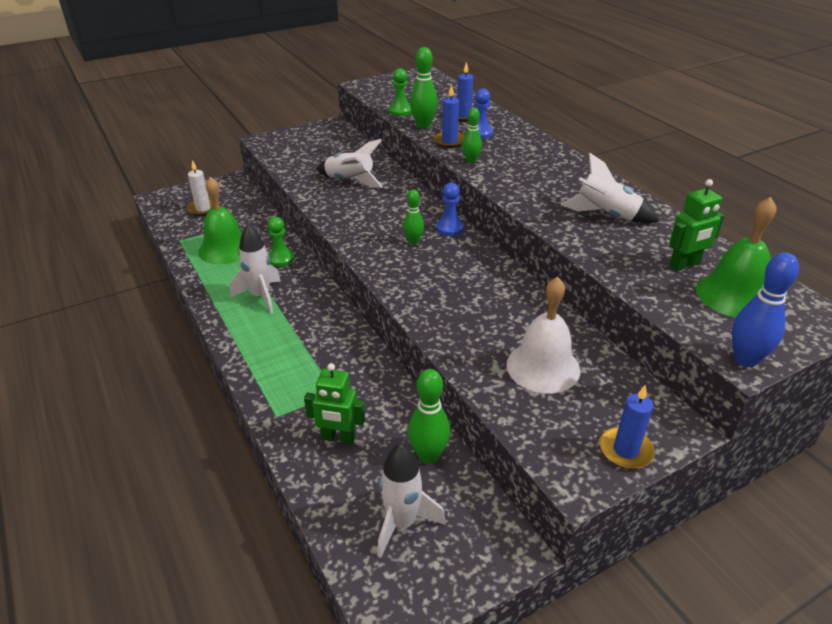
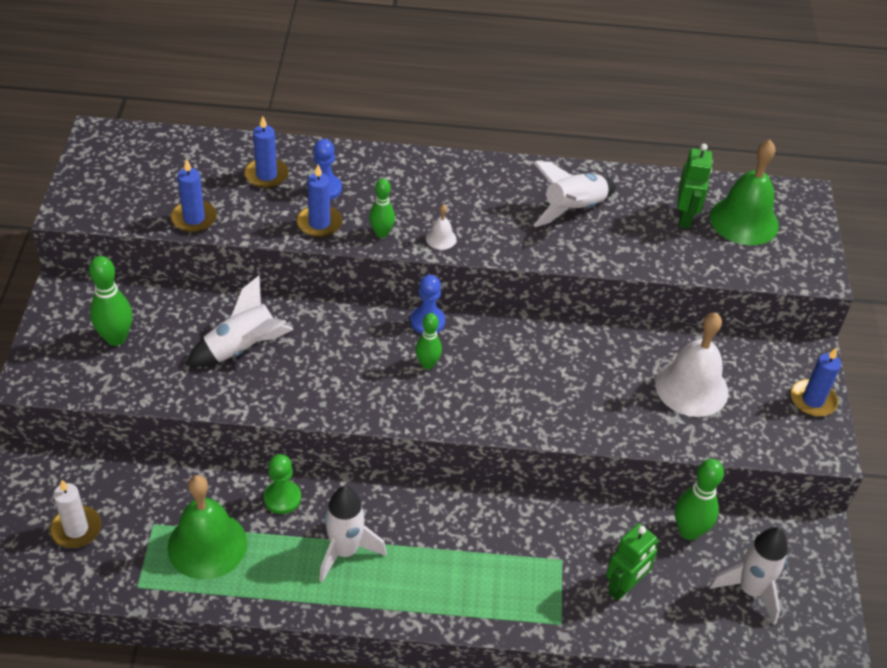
camera: 60 degrees left, 10 degrees up
green pawn [389,68,412,116] -> blue candle [170,159,217,233]
green bowling pin [410,47,438,129] -> green bowling pin moved to [89,256,133,346]
blue bowling pin [732,252,799,367] -> none
none -> white bell [426,204,457,250]

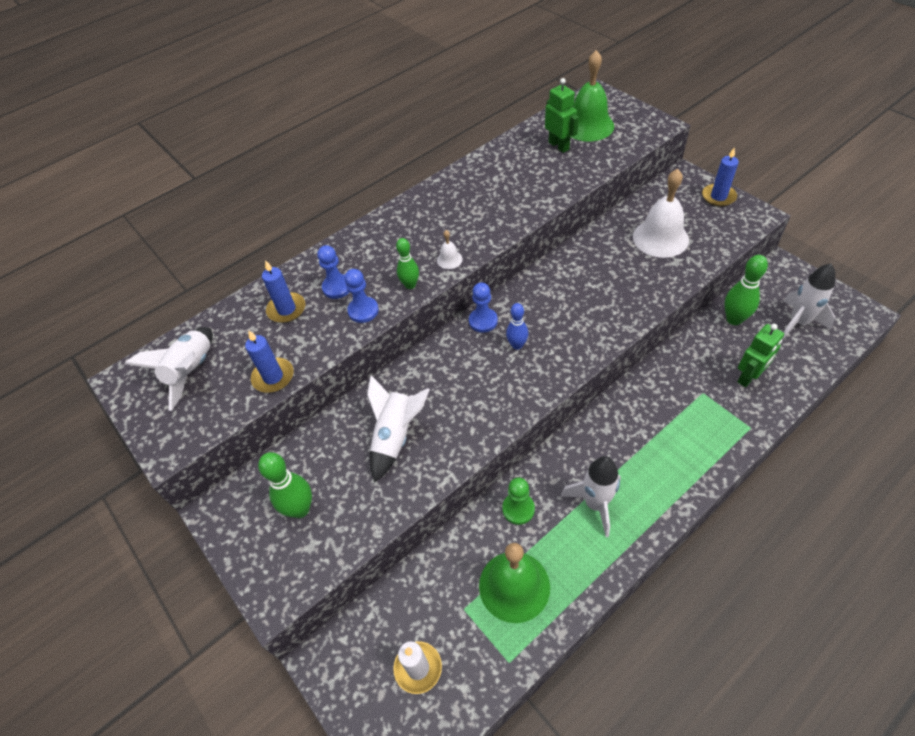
camera: 35 degrees left, 5 degrees up
blue candle [297,165,342,237] -> blue pawn [344,269,379,323]
green bowling pin [416,313,442,369] -> blue bowling pin [506,303,528,350]
white rocket [533,161,616,227] -> white rocket moved to [125,327,213,411]
green robot [606,523,659,601] -> green robot turned 45 degrees clockwise [738,324,784,387]

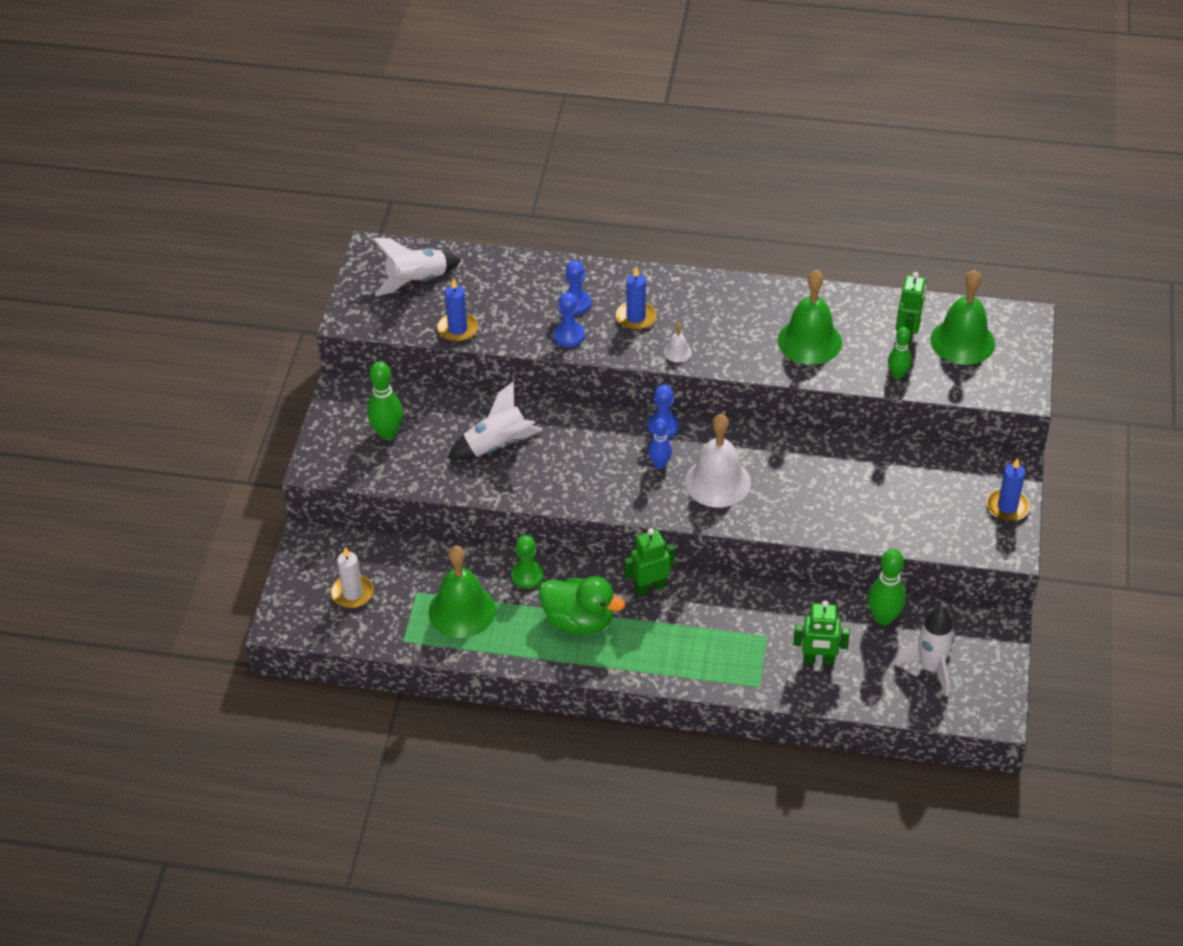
camera: 45 degrees right, 5 degrees down
blue candle [262,260,305,323] -> blue candle moved to [616,266,656,330]
green bowling pin [396,238,419,289] -> green bowling pin moved to [888,327,912,379]
white rocket [561,456,621,537] -> green duck [539,576,625,634]
white bell [633,169,689,258] -> white bell moved to [685,414,751,508]
none -> green robot [624,528,675,596]
none -> green bell [778,270,842,365]

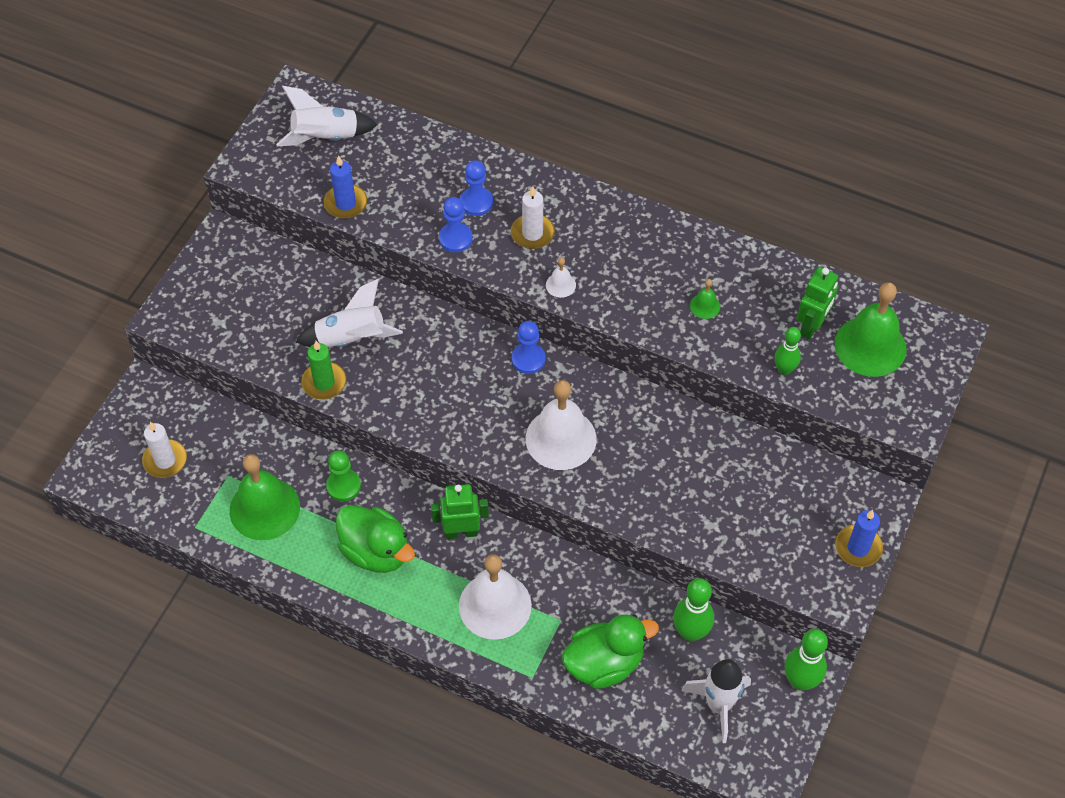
camera: 15 degrees right, 10 degrees up
green bowling pin [367,362,403,440] -> green bowling pin moved to [785,629,828,691]
blue candle [616,266,656,330] -> white candle [511,186,555,249]
blue bowling pin [648,418,672,469] -> none
green bell [778,270,842,365] -> green bell [690,279,720,319], size x0.43
green robot [794,601,850,665] -> green duck [562,614,659,689]
none -> green candle [301,341,346,400]
none -> white bell [459,554,532,640]

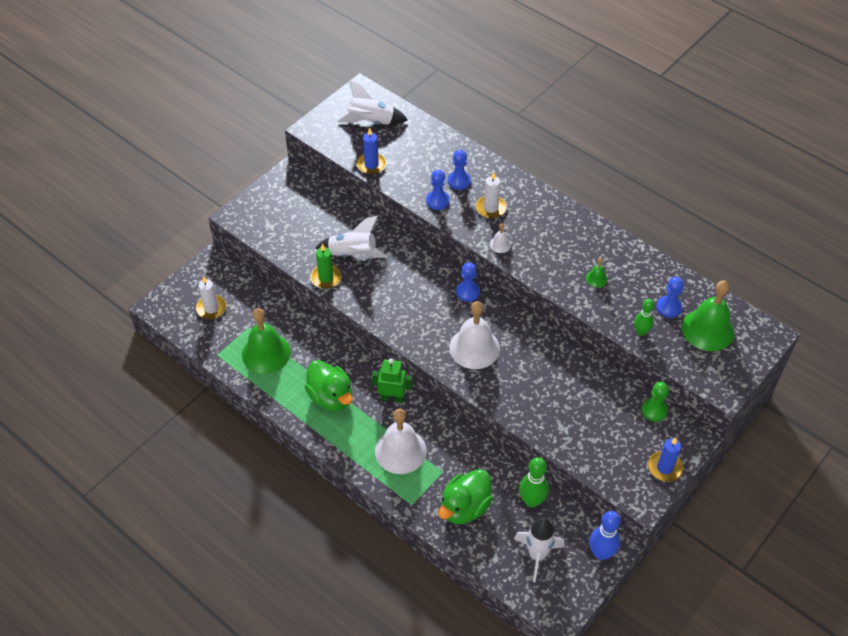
camera: 15 degrees right, 5 degrees down
green pawn [326,450,361,501] -> green pawn moved to [642,382,669,422]
green duck [562,614,659,689] -> green duck turned 135 degrees clockwise [438,469,493,524]
green bowling pin [785,629,828,691] -> blue bowling pin [589,511,621,560]
green robot [797,267,838,339] -> blue pawn [656,277,684,318]

